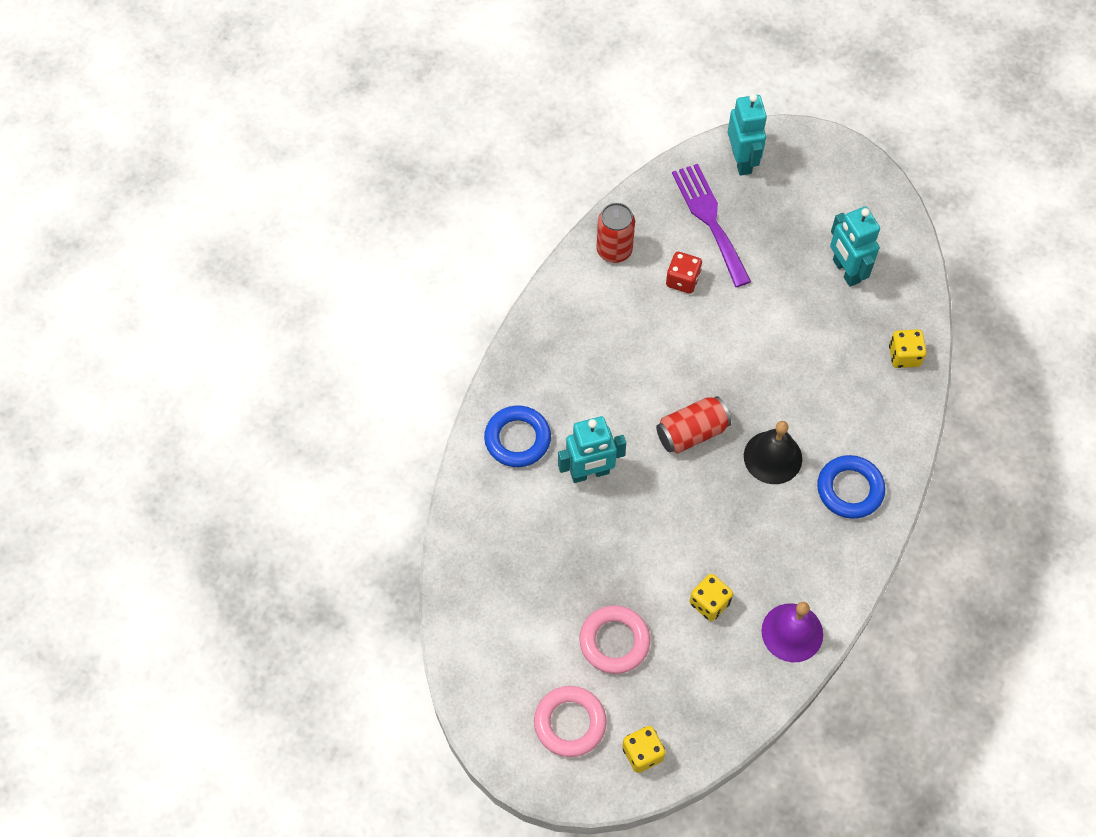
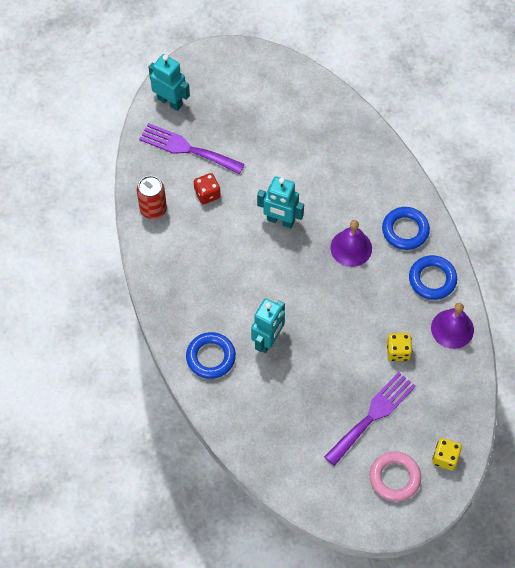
camera: 45 degrees left, 0 degrees up
pink ring [580,605,650,674] -> purple fork [324,372,416,466]
red can [656,396,731,453] -> none
black bell [744,421,802,484] -> purple bell [330,220,372,267]
turquoise robot [830,207,880,287] -> turquoise robot moved to [257,176,304,228]
yellow dice [889,329,927,368] -> none
none -> blue ring [409,255,457,300]

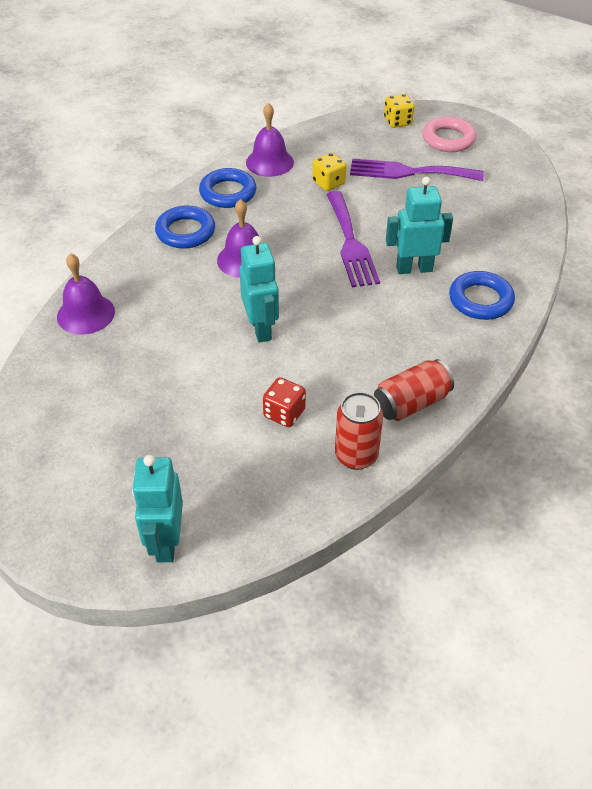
camera: 125 degrees left, 15 degrees down
purple fork [139,123,245,174] -> purple fork moved to [326,191,380,287]
none -> purple bell [57,253,115,335]
none -> red can [374,359,454,421]

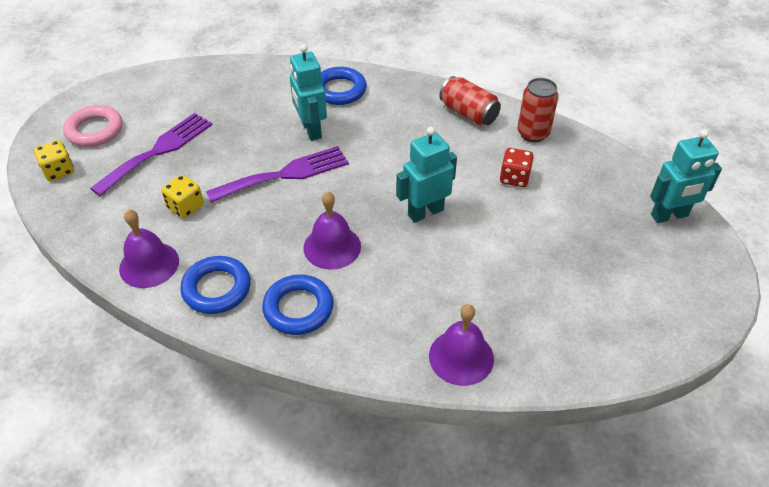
camera: 105 degrees left, 0 degrees up
purple fork [350,159,484,181] -> purple fork turned 135 degrees counterclockwise [90,113,213,196]

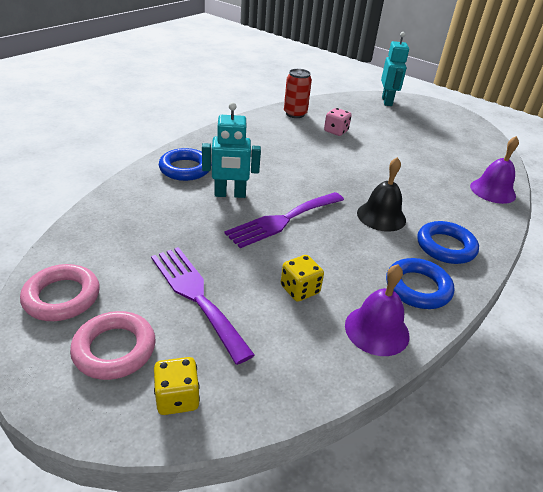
camera: 75 degrees left, 10 degrees down
purple fork [206,146,349,203] -> purple fork turned 120 degrees counterclockwise [225,192,344,248]
purple bell [304,192,361,270] -> black bell [357,157,406,232]
turquoise robot [396,127,457,223] -> none
red can [439,76,501,126] -> none
red dice [500,148,534,187] -> pink dice [324,108,352,136]
none -> pink ring [20,264,100,321]

